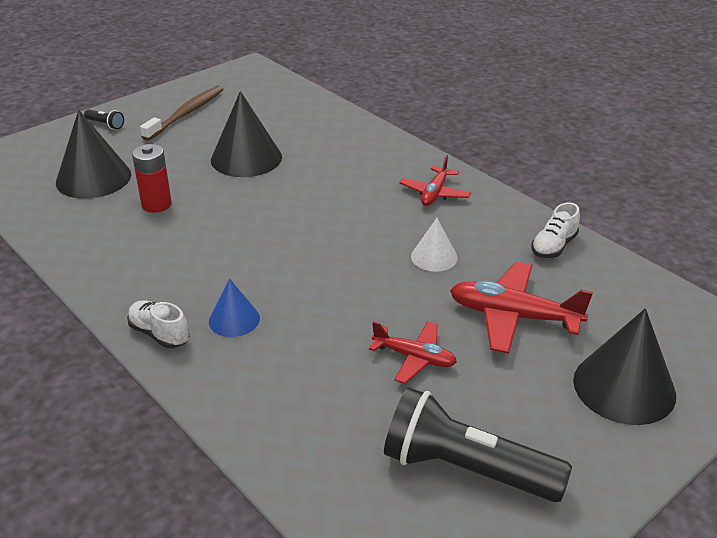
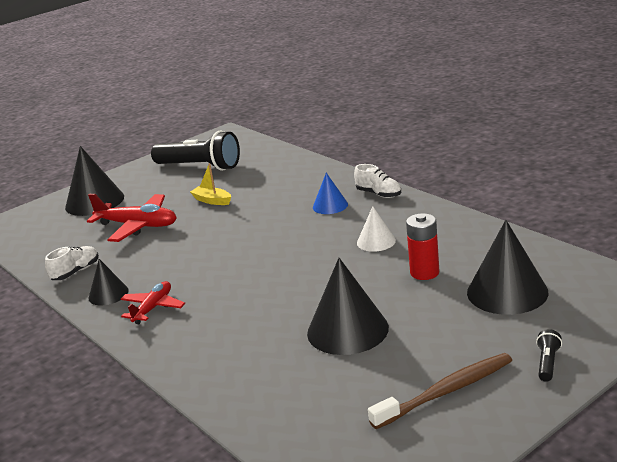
camera: 175 degrees left, 10 degrees down
black flashlight [84,109,124,129] -> black flashlight turned 75 degrees clockwise [536,329,562,382]
brown toothbrush [140,85,223,141] -> brown toothbrush turned 150 degrees counterclockwise [368,353,512,429]
red plane [369,321,457,384] -> yellow boat [190,163,231,205]
white cone [411,218,458,272] -> white cone moved to [357,206,396,252]
none -> black cone [89,259,129,305]

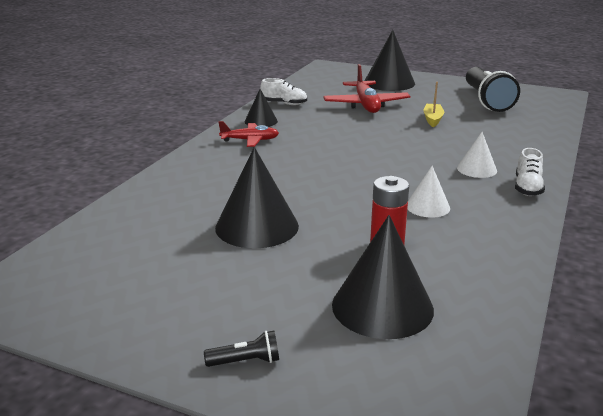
camera: 60 degrees right, 0 degrees up
blue cone [313,173,348,214] -> white cone [457,132,497,178]
brown toothbrush [368,353,512,429] -> none

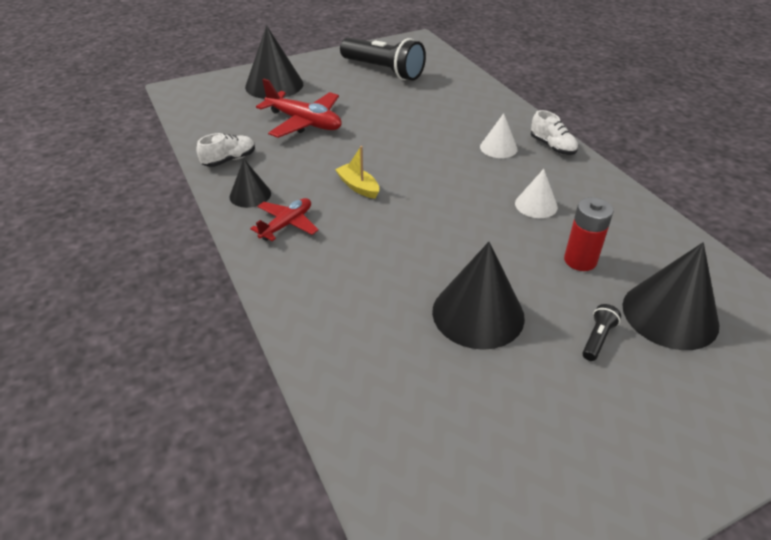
camera: 50 degrees left, 15 degrees up
black flashlight [204,331,279,367] -> black flashlight moved to [582,304,621,361]
yellow boat [424,82,444,127] -> yellow boat moved to [335,146,379,199]

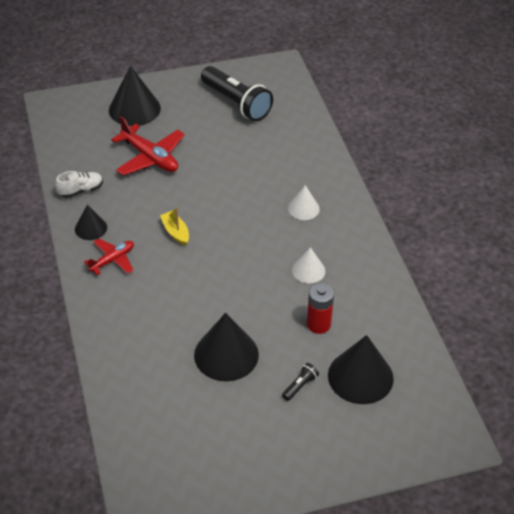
camera: 10 degrees right, 5 degrees up
white shoe [531,110,578,155] -> none

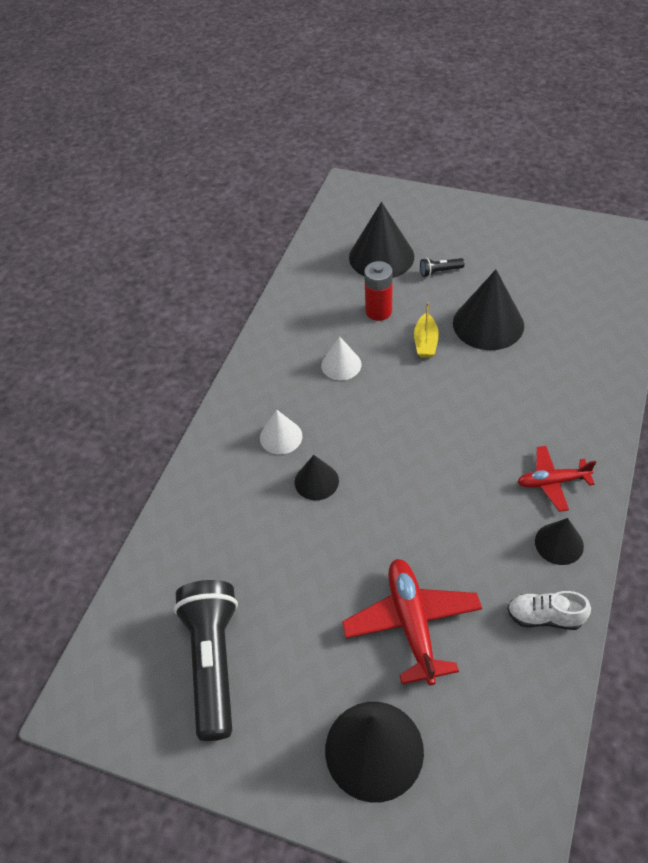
camera: 140 degrees left, 5 degrees up
yellow boat [160,207,189,246] -> yellow boat moved to [414,302,439,358]
none -> black cone [295,455,339,500]

